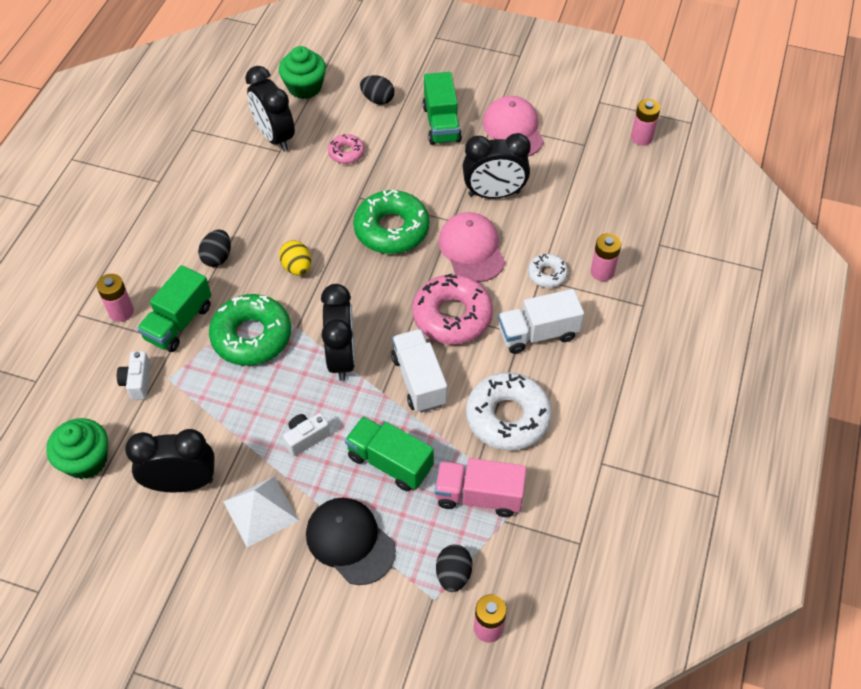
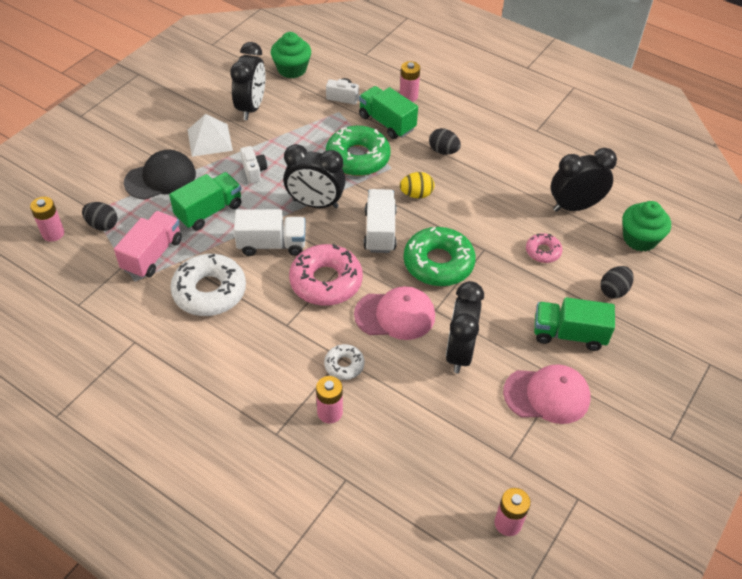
camera: 105 degrees right, 5 degrees down
white truck [498,289,584,354] -> white truck moved to [364,189,397,253]

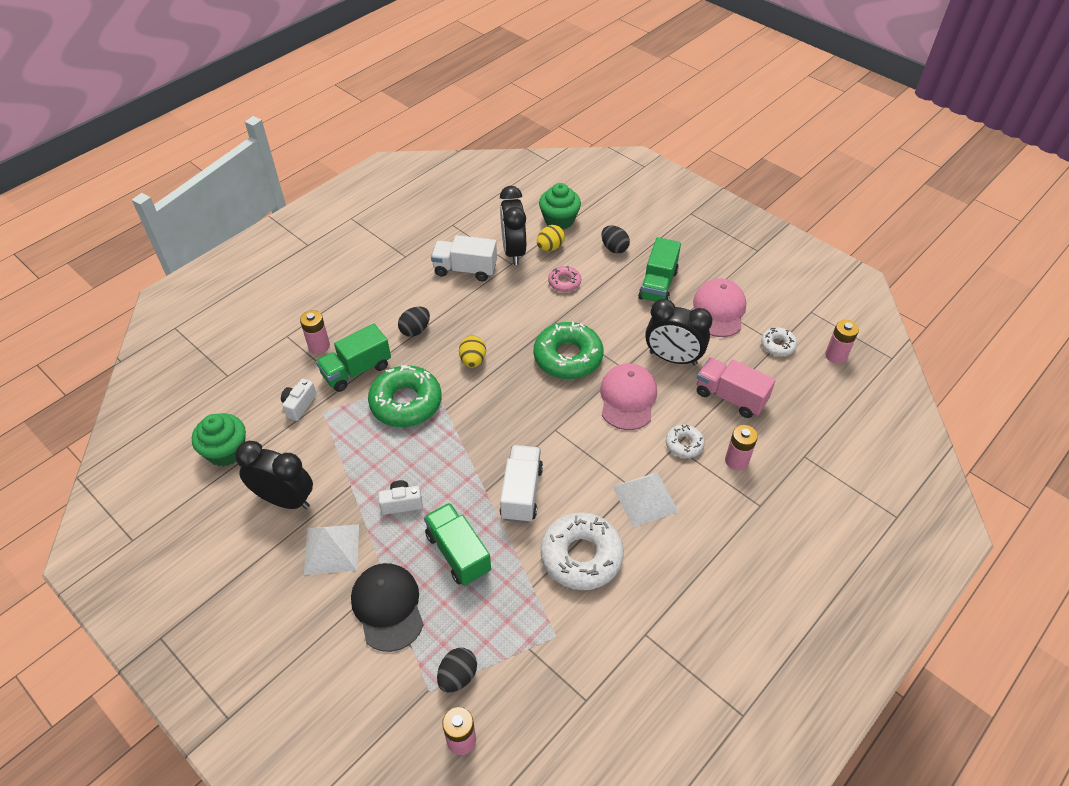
camera: 80 degrees left, 0 degrees up
pink truck [114,211,182,278] -> pink truck moved to [697,358,776,418]
black clock [283,144,346,208] -> none
pink donut [289,244,363,306] -> none
white truck [364,189,397,253] -> white truck moved to [431,235,497,281]
none -> yellow egg [537,225,565,251]
none -> white pyramid [613,472,679,527]
none -> white donut [761,327,797,356]

